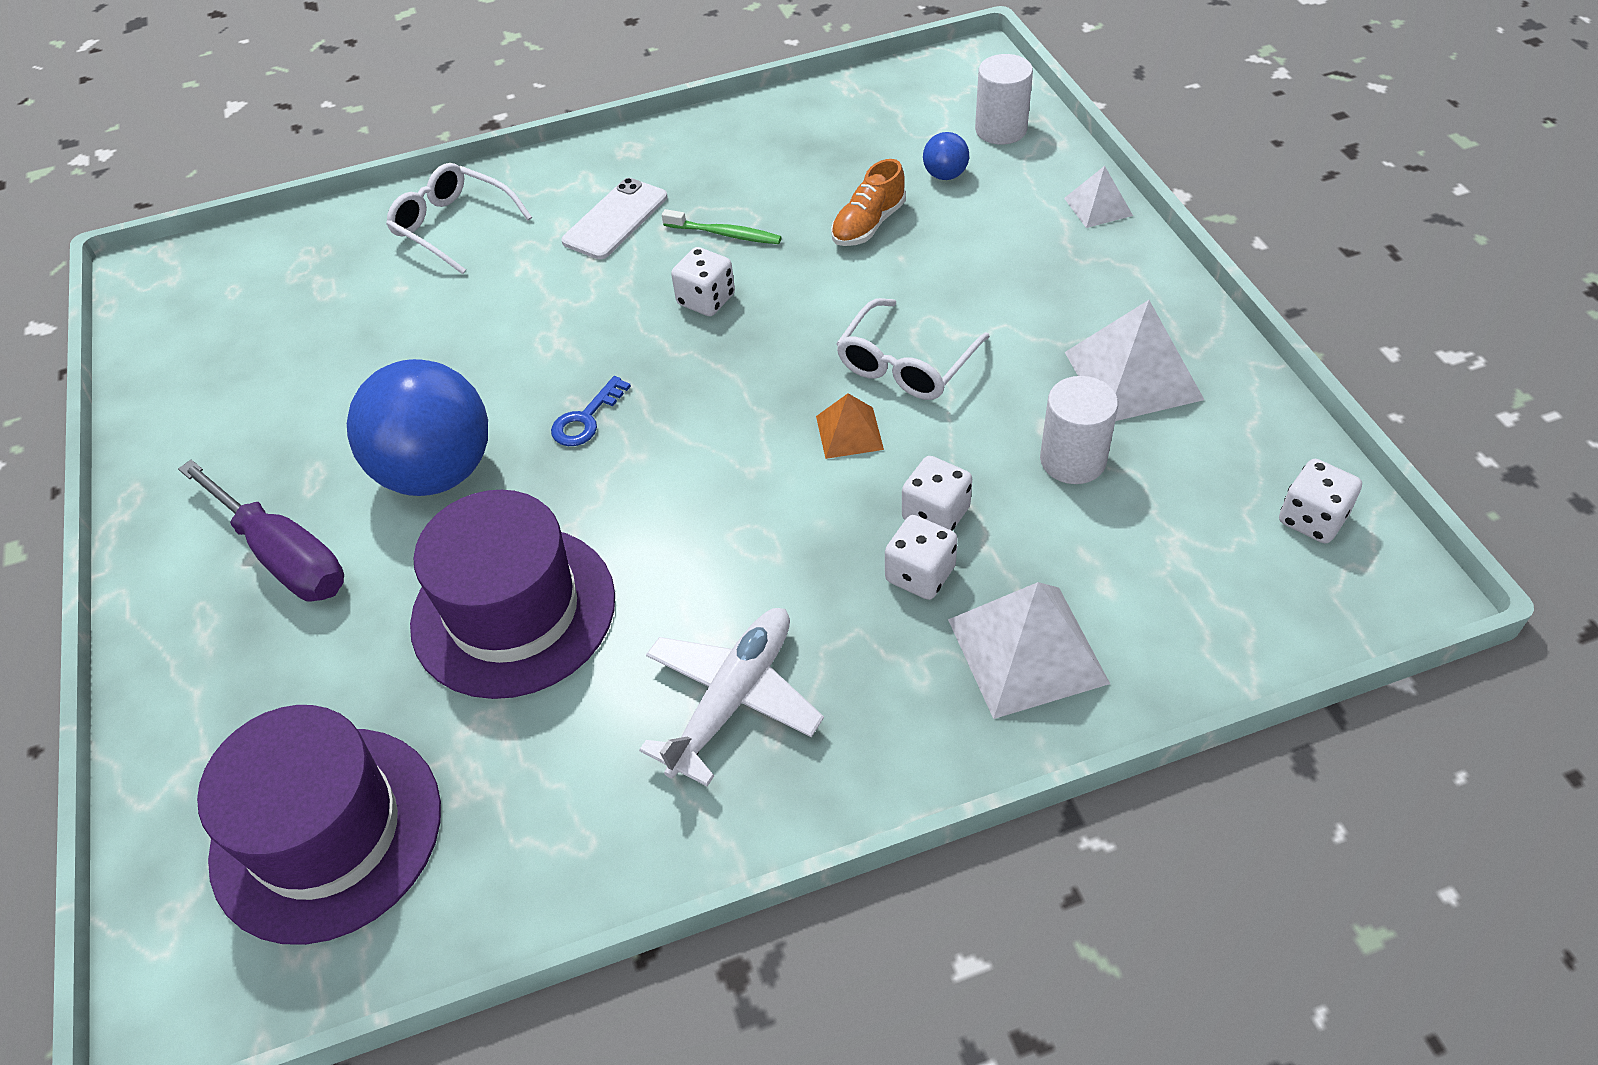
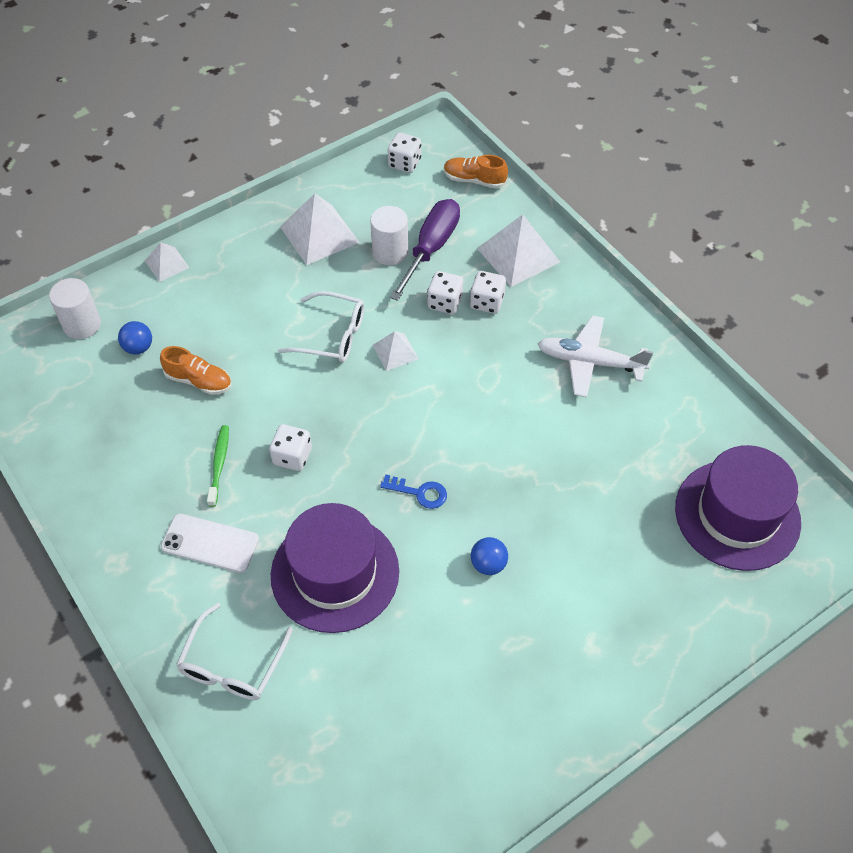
camera: 110 degrees left, 5 degrees up
purple screwdriver [178,460,344,602] -> purple screwdriver moved to [390,199,460,301]
blue ball [347,359,488,496] -> blue ball [471,537,508,575], size x0.42
purple hat [410,490,615,699] -> purple hat moved to [271,503,399,633]
orange pyramid [816,393,884,459] -> white pyramid [373,331,419,371]
none -> orange shoe [444,155,508,188]

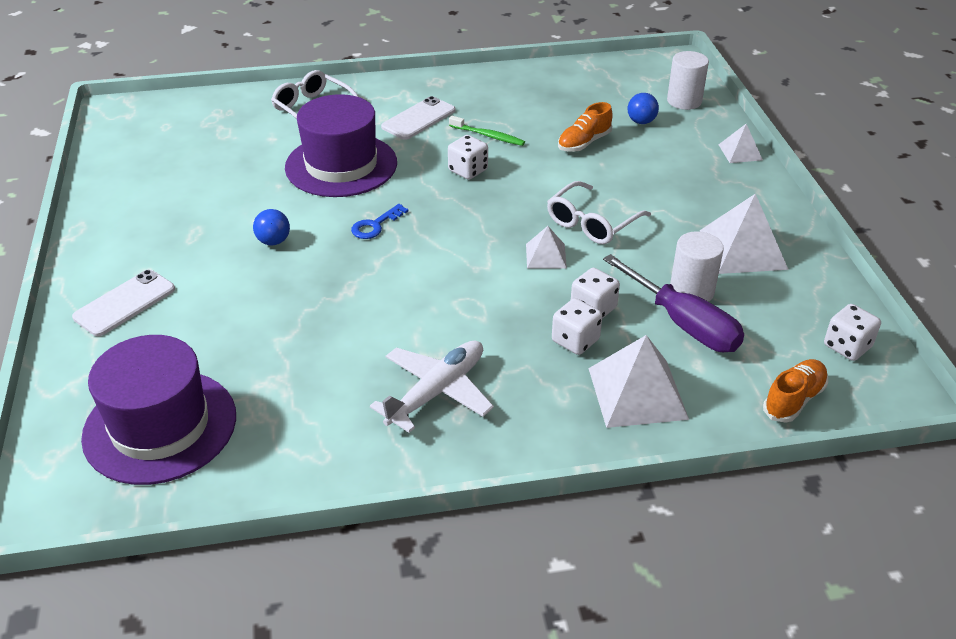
camera: 115 degrees right, 15 degrees down
none -> white phone [72,270,175,336]

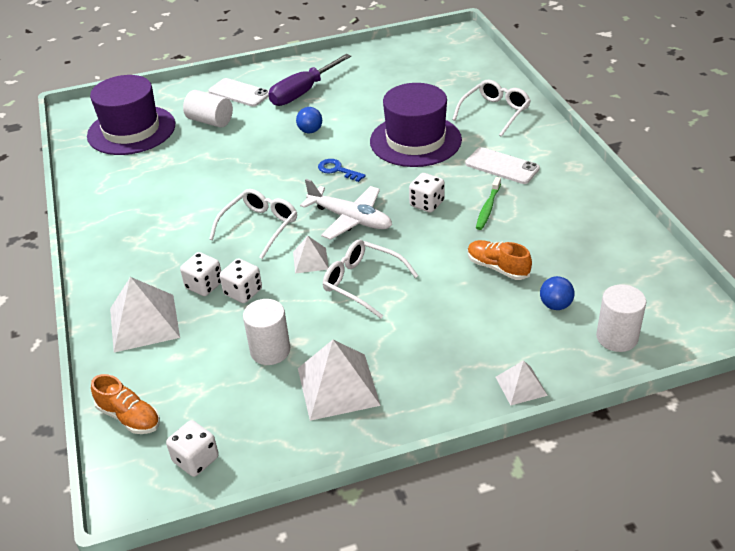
camera: 85 degrees right, 0 degrees up
white plane [370,341,494,433] -> white plane moved to [300,179,392,240]
purple screwdriver [603,254,744,352] -> purple screwdriver moved to [269,54,351,106]
none -> white cylinder [183,90,233,128]
none -> white glasses [209,189,297,259]

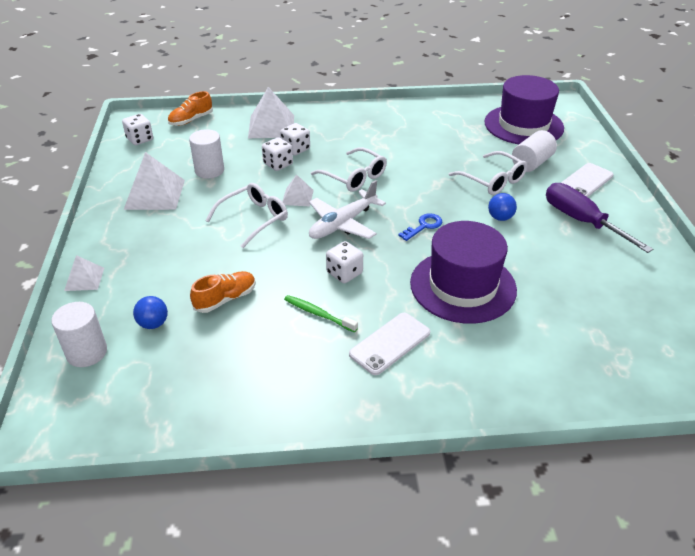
camera: 100 degrees right, 0 degrees up
white glasses [452,79,531,137] -> white glasses moved to [449,151,527,195]

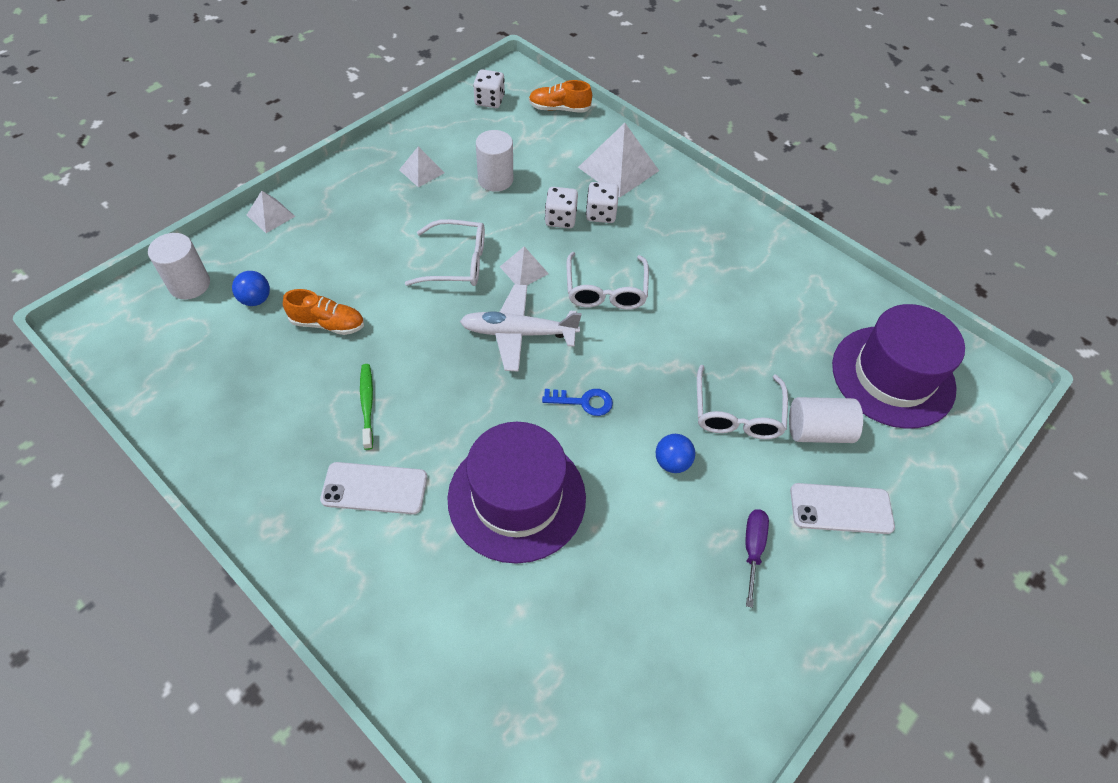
camera: 45 degrees right, 15 degrees up
white pyramid [124,152,185,210] -> white pyramid [399,146,444,187], size x0.55
white dice [326,241,363,284] -> none
purple screwdriver [546,183,653,253] -> purple screwdriver [745,509,769,608], size x0.55

